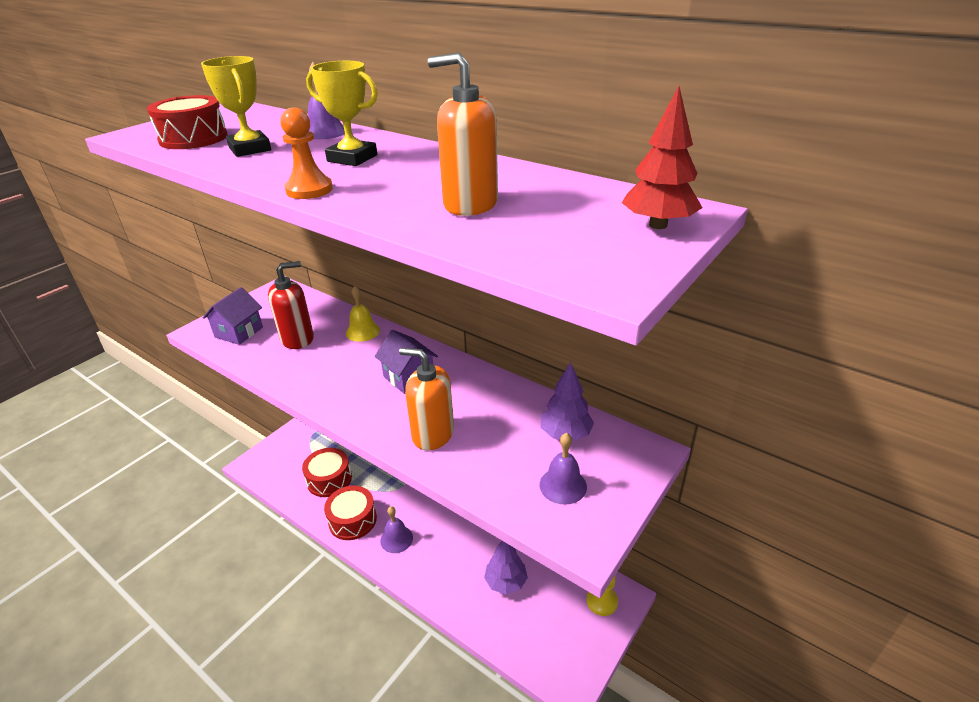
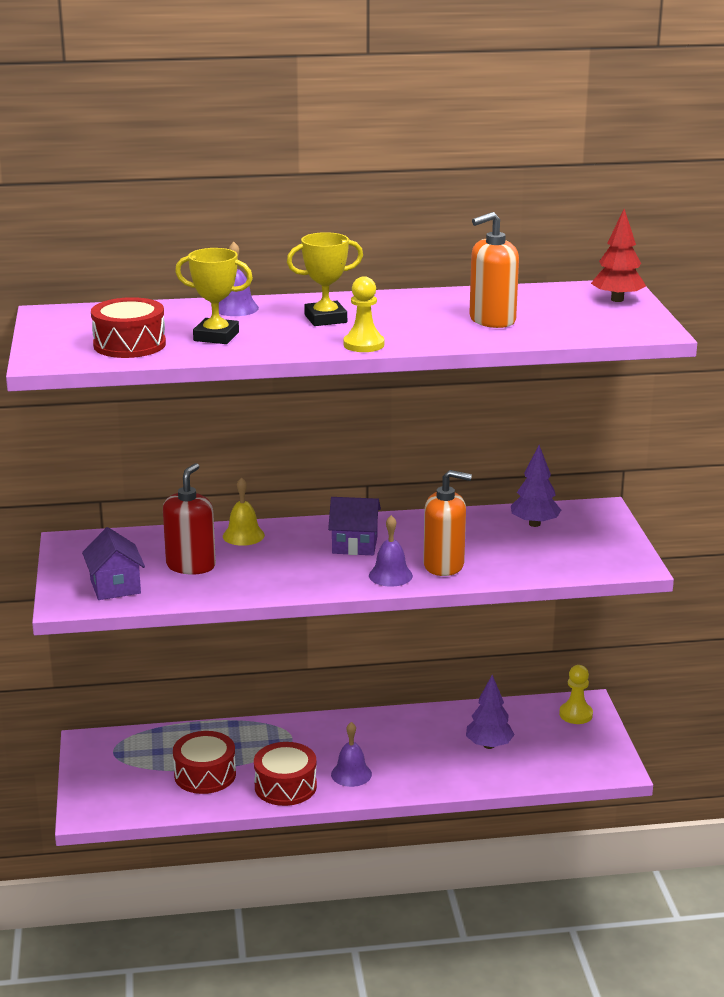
camera: 45 degrees left, 10 degrees down
orange pawn [280,107,333,199] -> yellow pawn [343,276,384,352]
orange soap dispenser [399,348,454,450] -> orange soap dispenser turned 150 degrees counterclockwise [423,470,472,576]
purple bell [540,433,587,505] -> purple bell moved to [369,515,413,587]

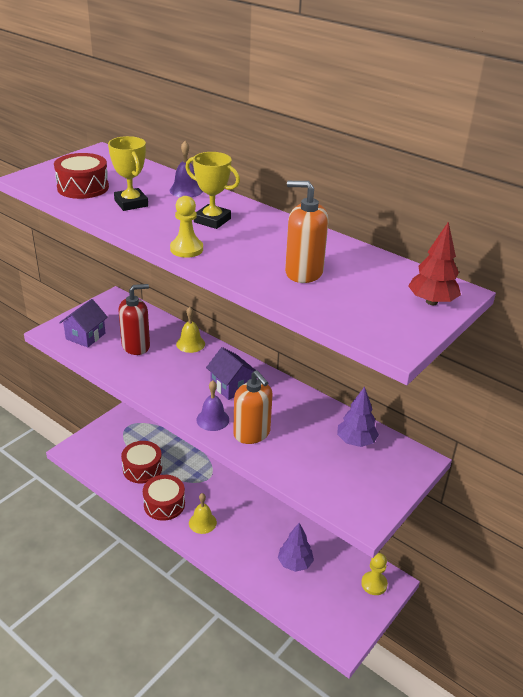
camera: 45 degrees right, 10 degrees up
purple bell [331,722,372,787] -> yellow bell [189,493,217,534]

